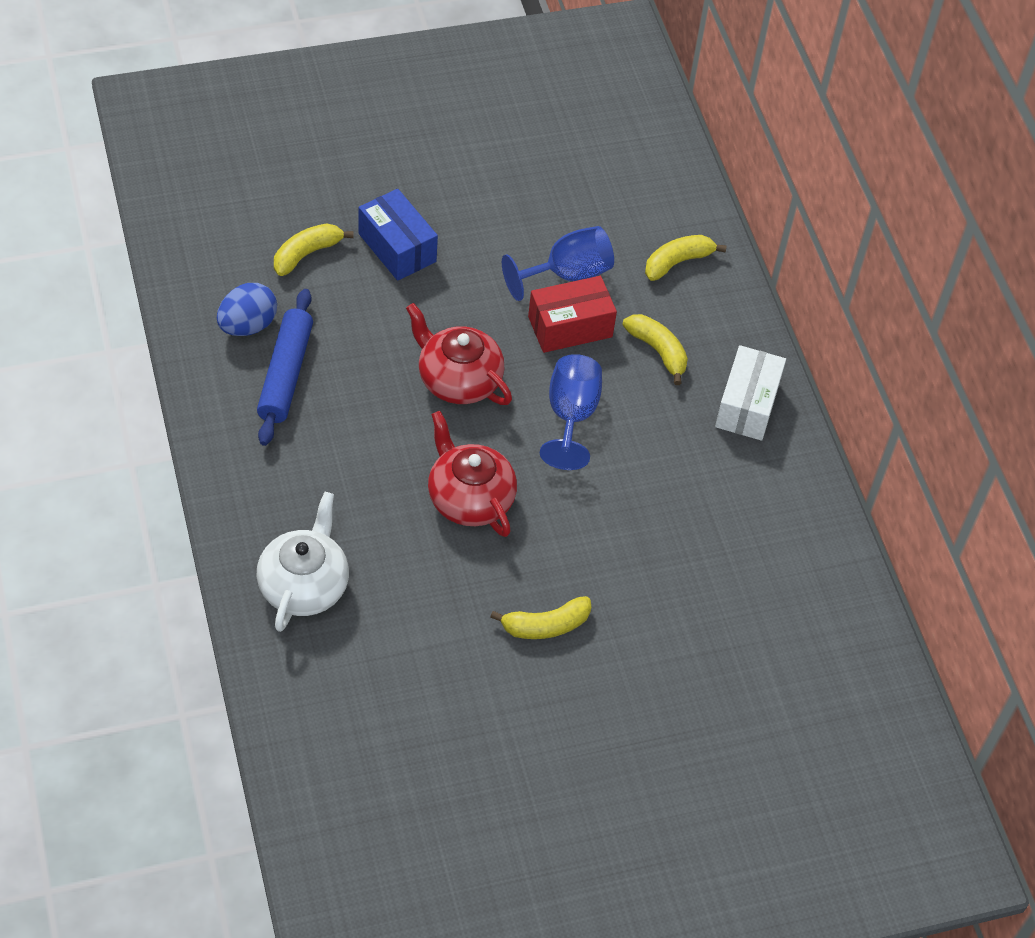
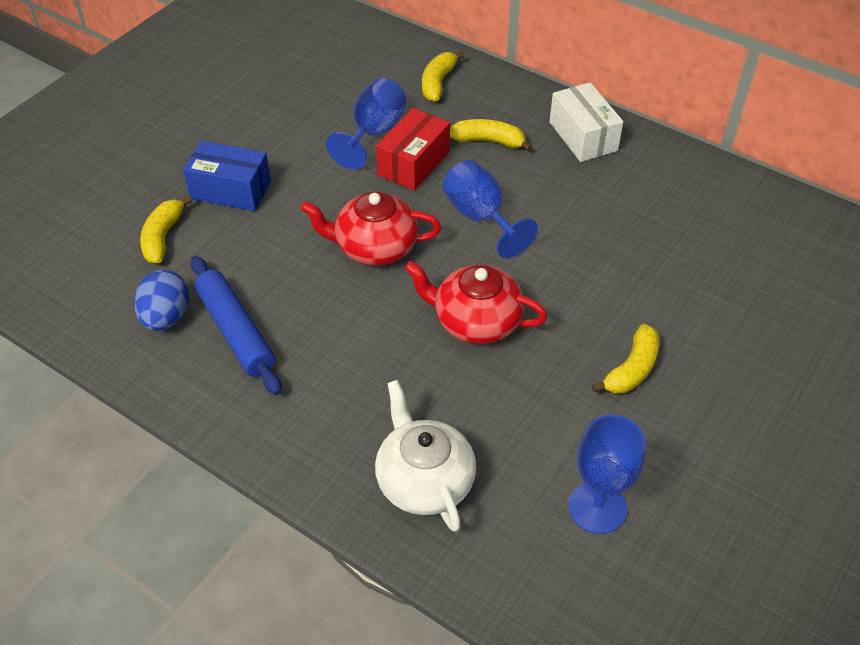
camera: 35 degrees left, 5 degrees down
none -> blue goblet [568,415,646,534]

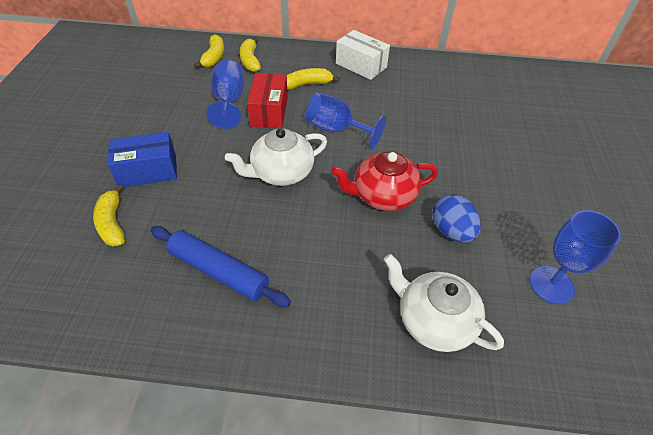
camera: 30 degrees left, 0 degrees up
blue egg [134,270,189,331] -> blue egg moved to [433,194,481,242]
red teapot [300,191,441,266] -> white teapot [225,128,327,186]
yellow banana [592,324,660,394] -> yellow banana moved to [194,34,224,68]

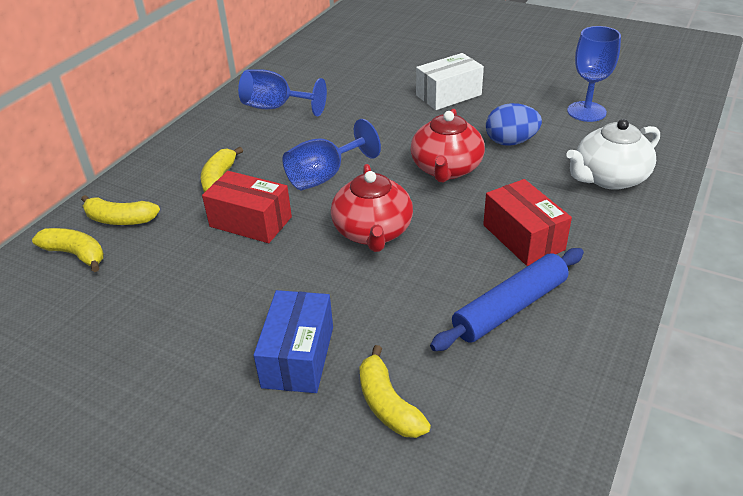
camera: 65 degrees left, 10 degrees down
yellow banana [93,185,125,247] -> yellow banana turned 60 degrees clockwise [359,345,431,438]
blue goblet [206,60,245,129] -> blue goblet moved to [238,69,327,117]
white teapot [225,128,327,186] -> red teapot [331,164,413,252]
white box [336,30,390,80] -> white box moved to [416,53,484,110]
none -> red box [483,179,572,266]

